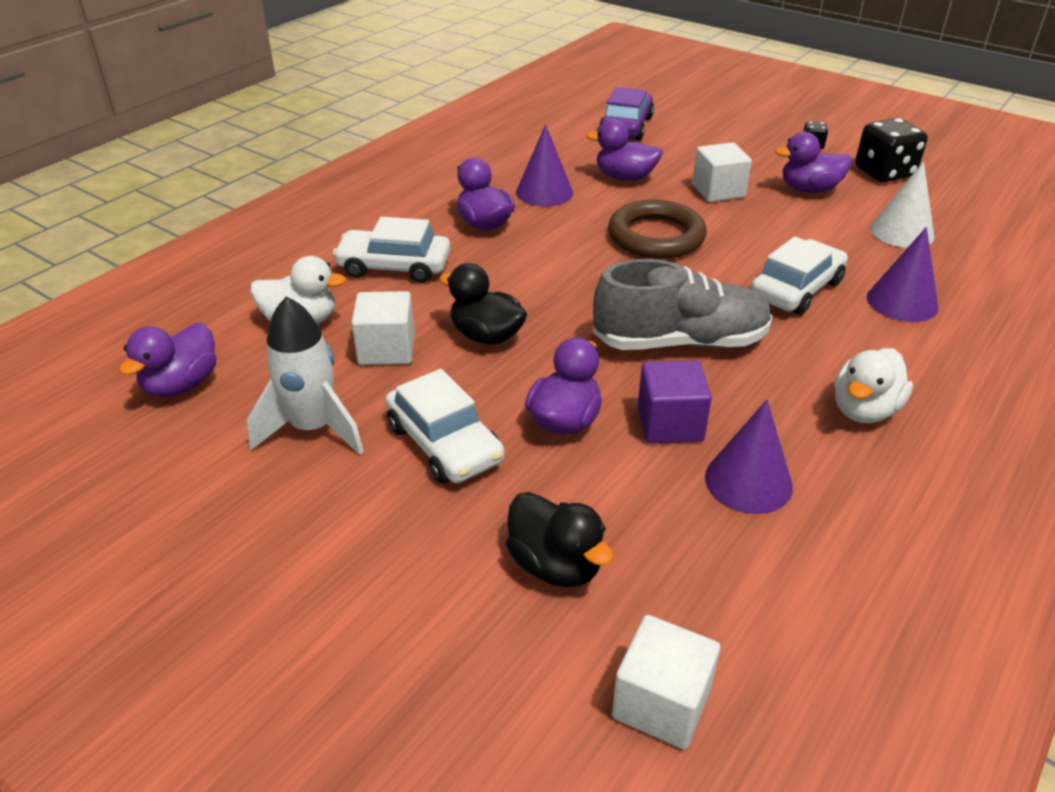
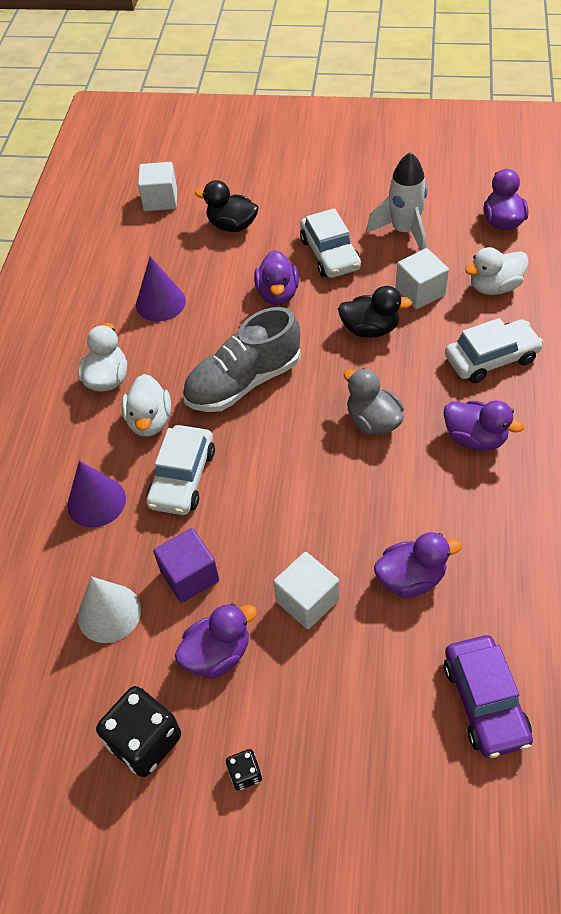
camera: 155 degrees right, 15 degrees up
white car [385,369,505,484] -> white car turned 135 degrees counterclockwise [300,208,361,278]
purple cone [516,124,573,206] -> none
brown ring [608,199,707,259] -> none
purple cube [638,360,712,443] -> purple cube moved to [153,528,219,603]
none -> white duck [121,374,171,437]
none -> grey duck [344,368,404,435]

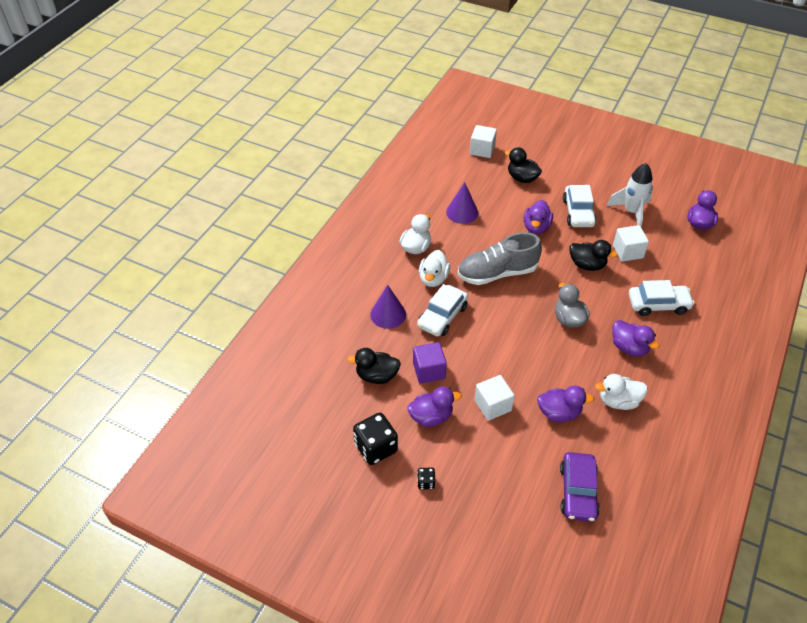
camera: 15 degrees right, 5 degrees down
white cone [78,577,141,643] -> black duck [347,348,401,384]
white duck [465,247,529,295] -> white duck moved to [595,374,648,410]

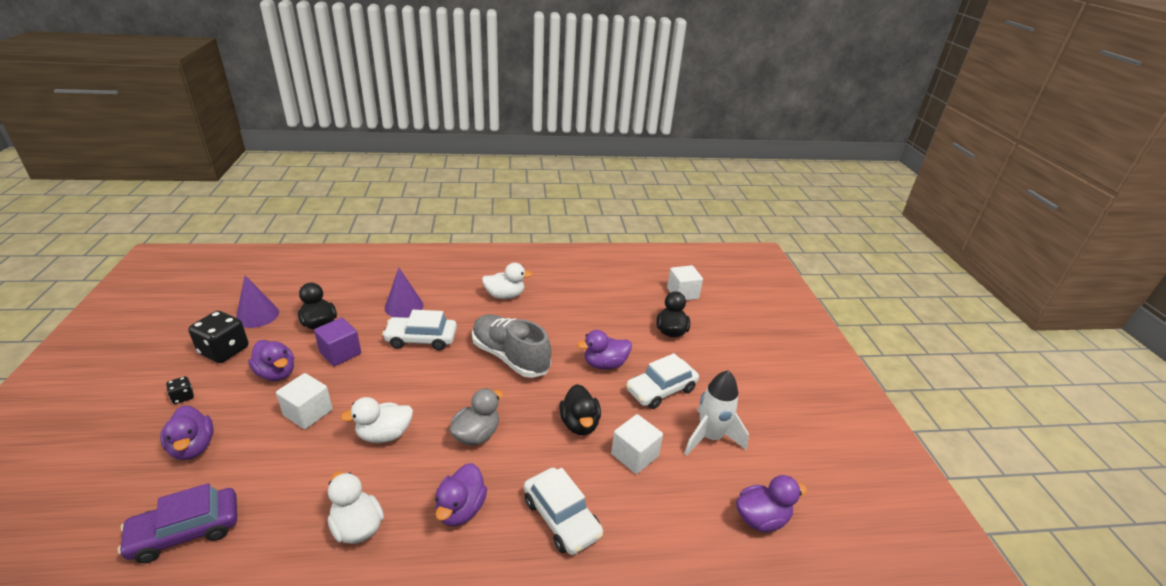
camera: 55 degrees right, 15 degrees down
white duck [419,250,450,287] -> white duck moved to [340,397,413,443]
purple cone [446,182,478,224] -> purple cone moved to [236,276,279,328]
purple duck [537,385,594,422] -> purple duck moved to [160,406,214,460]

